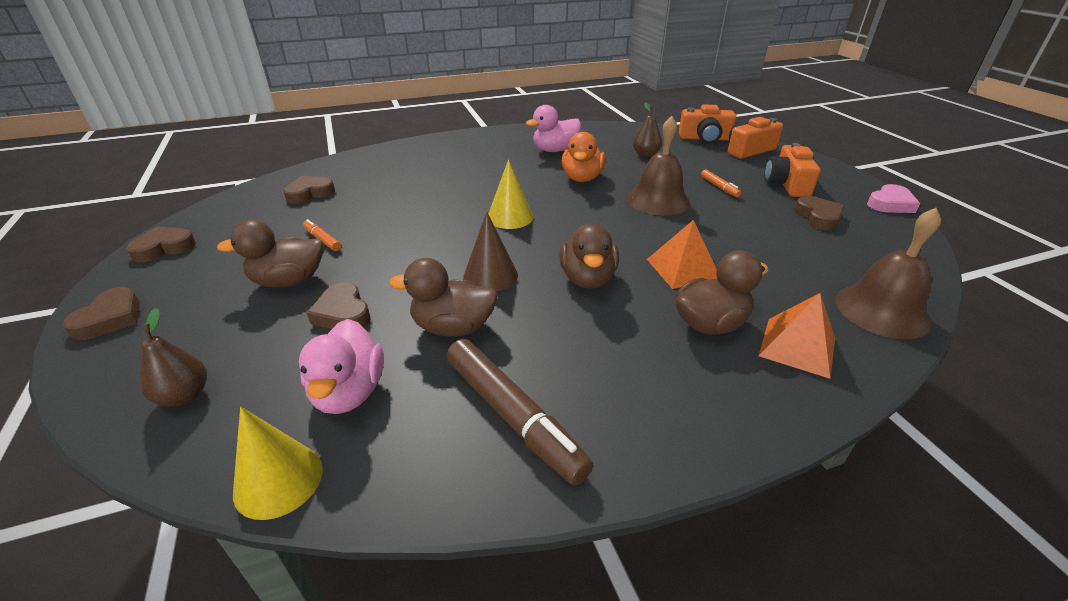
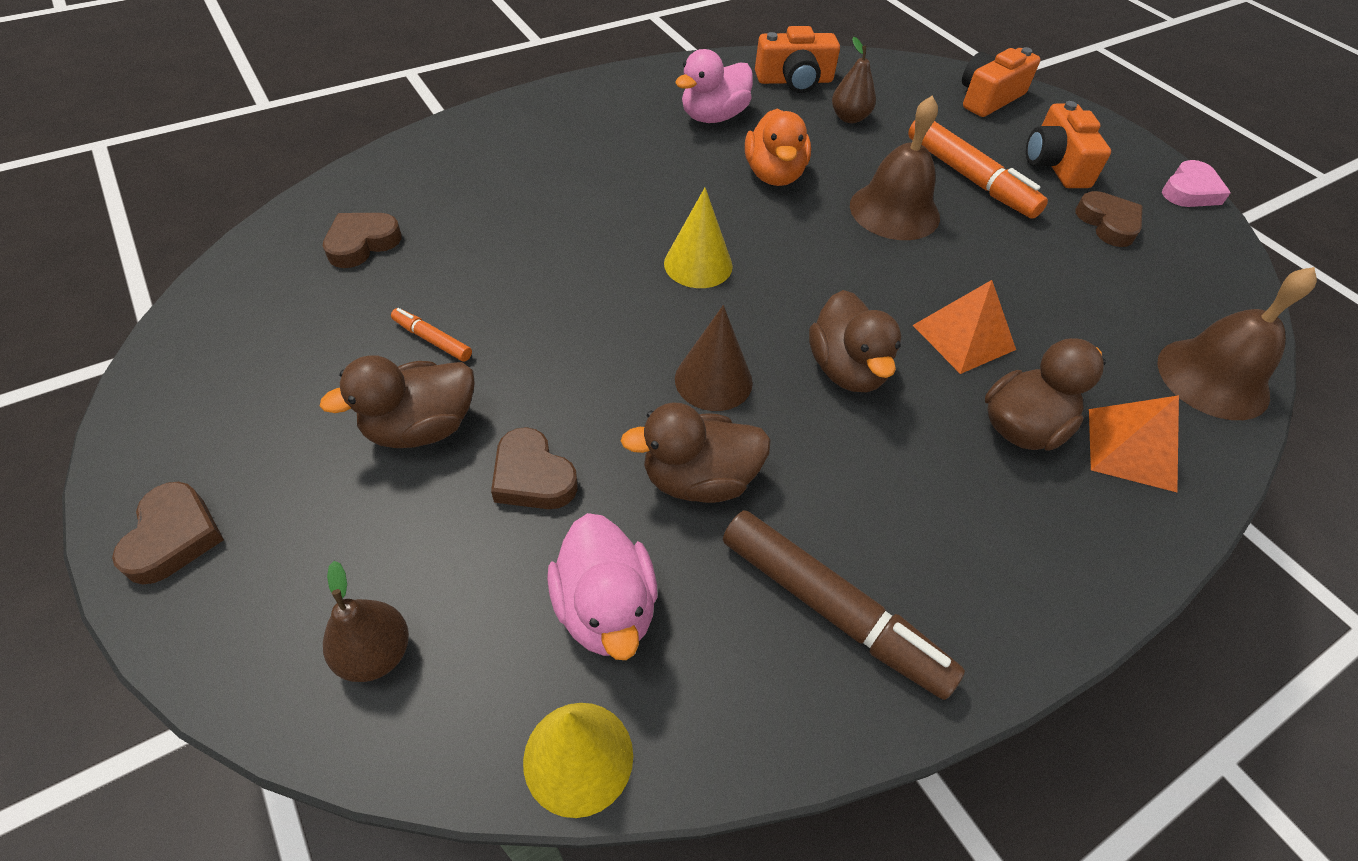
camera: 15 degrees left, 15 degrees up
brown heart [126,226,196,262] -> none
orange camera [679,105,736,144] -> orange camera moved to [755,26,840,93]
orange marker [701,170,742,197] -> orange marker [908,120,1048,219], size x2.12

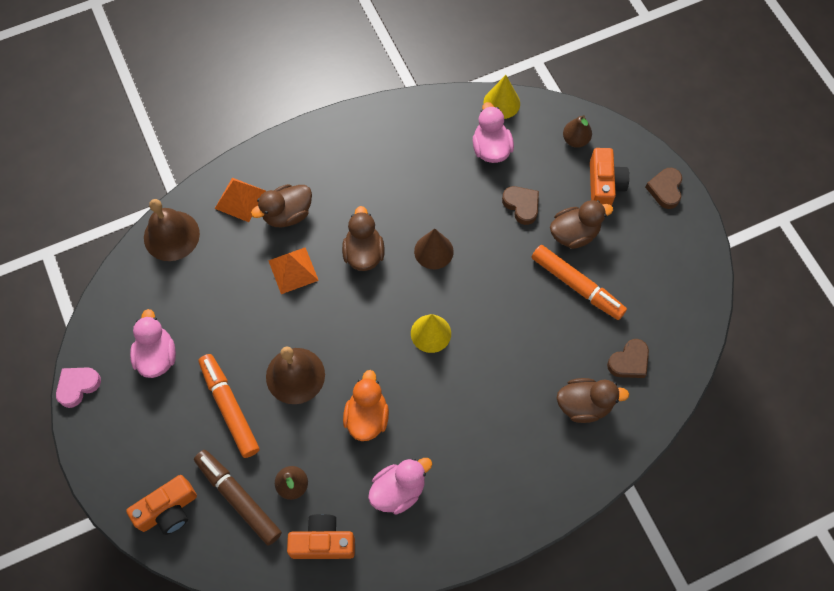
camera: 170 degrees left, 15 degrees up
orange marker [391,308,472,362] -> orange marker [532,245,627,320], size x2.12
brown duck [621,402,771,503] -> brown duck moved to [557,378,629,423]
brown marker [723,510,965,700] -> brown marker moved to [194,450,282,546]
orange camera [1026,101,1111,188] -> orange camera moved to [590,148,629,206]
brown heart [1075,191,1143,247] -> pink duck [130,309,176,378]

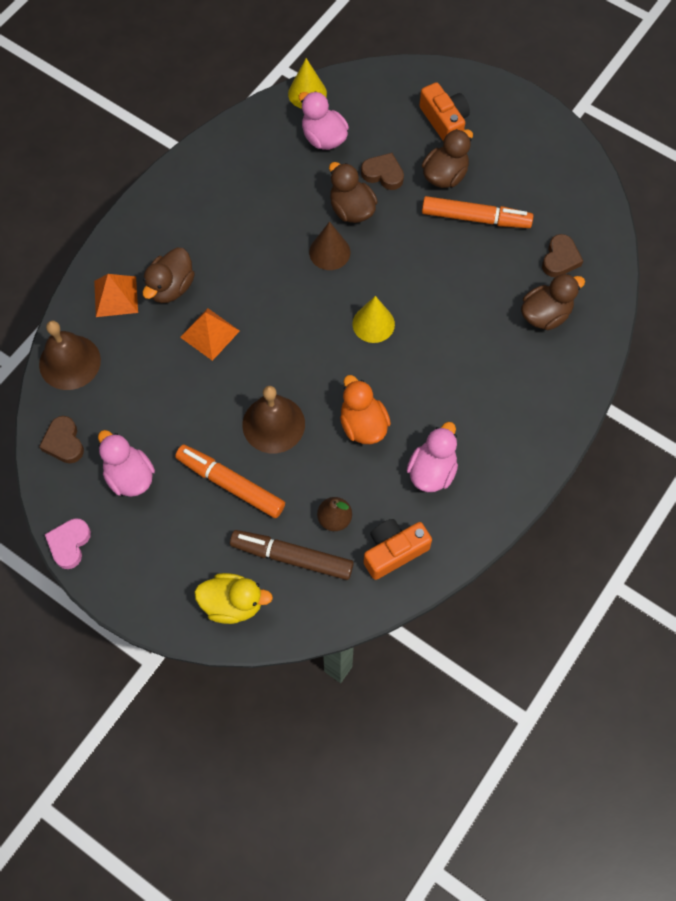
camera: 30 degrees left, 0 degrees up
orange camera [126,475,197,535] -> yellow duck [194,573,273,624]
brown duck [342,206,385,271] -> brown duck moved to [329,162,378,223]
brown pear [563,115,592,148] -> none
brown heart [645,168,682,209] -> brown heart moved to [39,416,84,463]

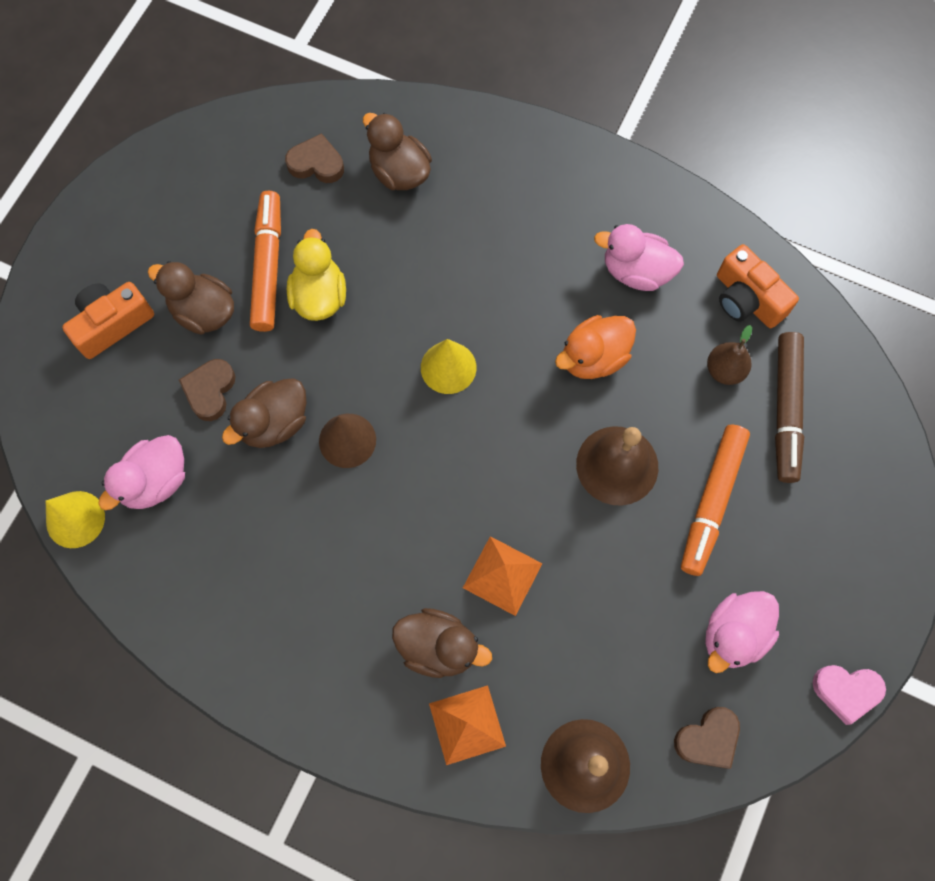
camera: 100 degrees left, 5 degrees up
yellow duck [194,573,273,624] -> yellow duck moved to [287,229,346,321]

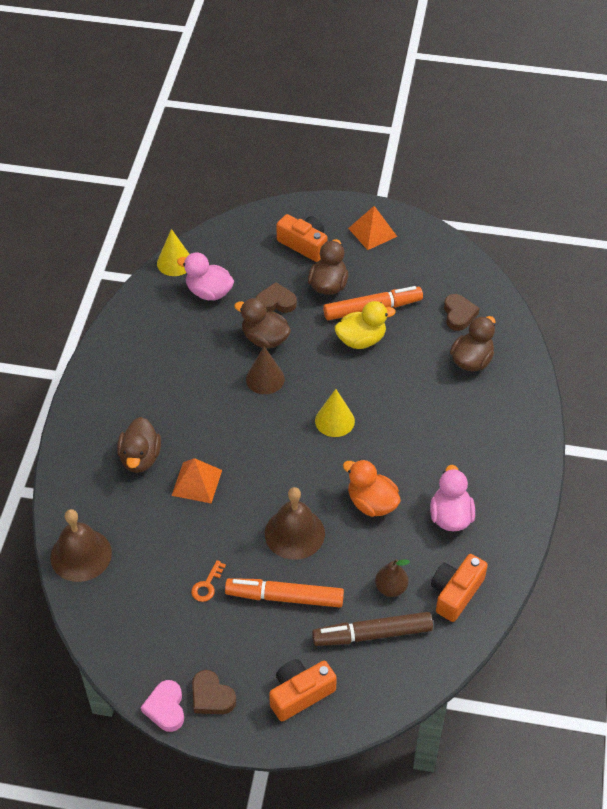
camera: 75 degrees right, 20 degrees down
orange pyramid [429,685,506,765] -> orange pyramid moved to [348,206,397,250]
brown heart [674,707,740,769] -> brown heart moved to [192,670,236,714]
pink duck [705,591,779,673] -> none
none -> orange key [191,560,226,602]
none -> orange camera [269,659,337,721]

